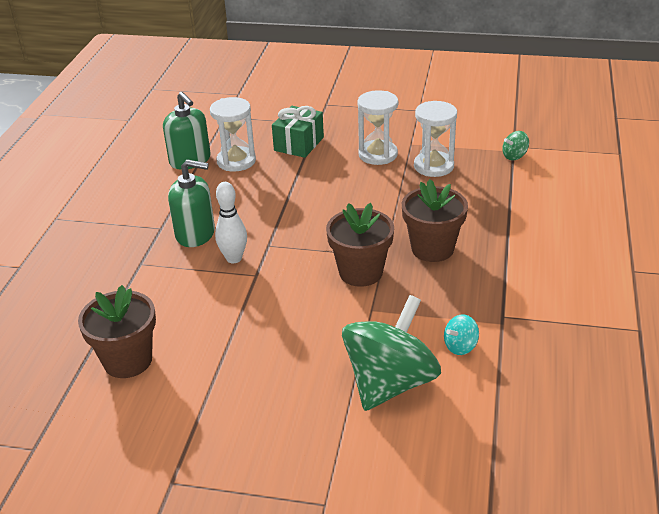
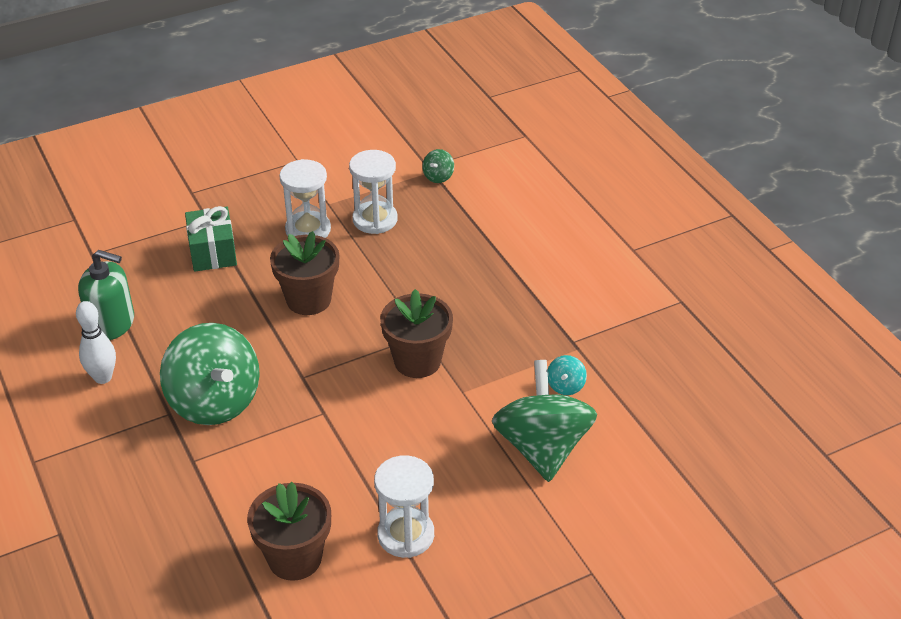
camera: 40 degrees left, 5 degrees up
green soap dispenser [168,159,215,247] -> green spinning top [160,323,260,425]
white hourglass [210,97,256,172] -> white hourglass moved to [374,455,434,558]
white bowling pin [215,182,247,263] -> white bowling pin moved to [76,301,116,384]
brown flower pot [402,179,468,262] -> brown flower pot moved to [270,231,339,315]

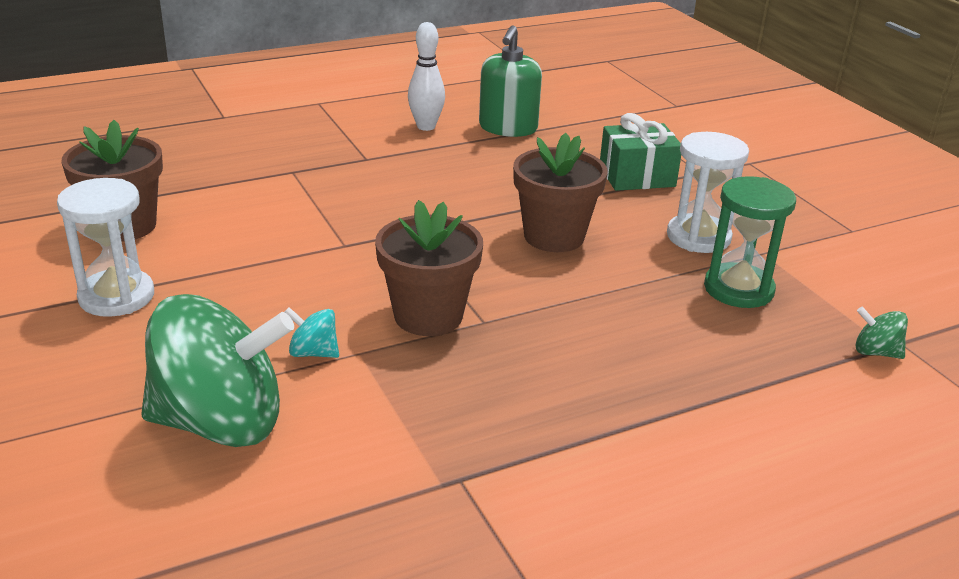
camera: 90 degrees right, 10 degrees down
green spinning top [160,323,260,425] -> none
white hourglass [349,150,397,234] -> green hourglass [704,176,796,308]
turquoise spinning top [547,355,587,395] -> turquoise spinning top moved to [285,307,339,358]

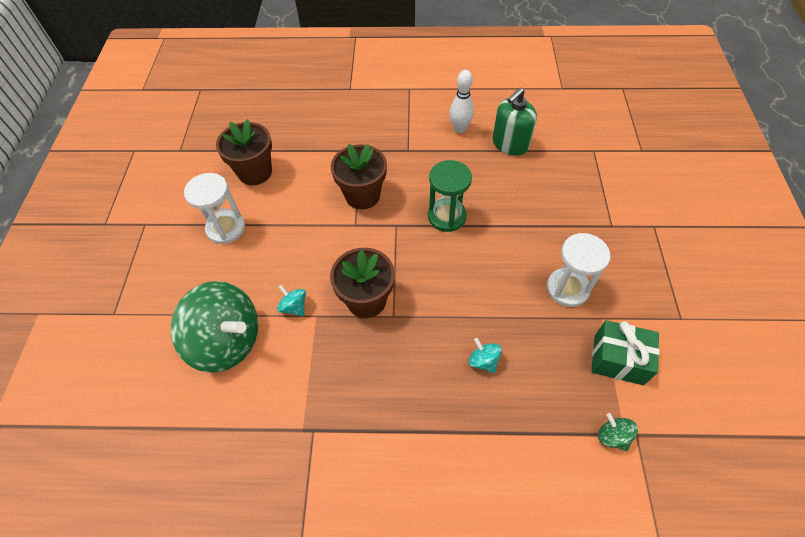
camera: 30 degrees right, 25 degrees up
brown flower pot [513,133,608,252] -> brown flower pot moved to [331,144,387,210]
green gift [600,113,681,191] -> green gift moved to [591,320,660,385]
green hourglass [704,176,796,308] -> green hourglass moved to [428,160,472,232]
none -> turquoise spinning top [469,338,502,373]

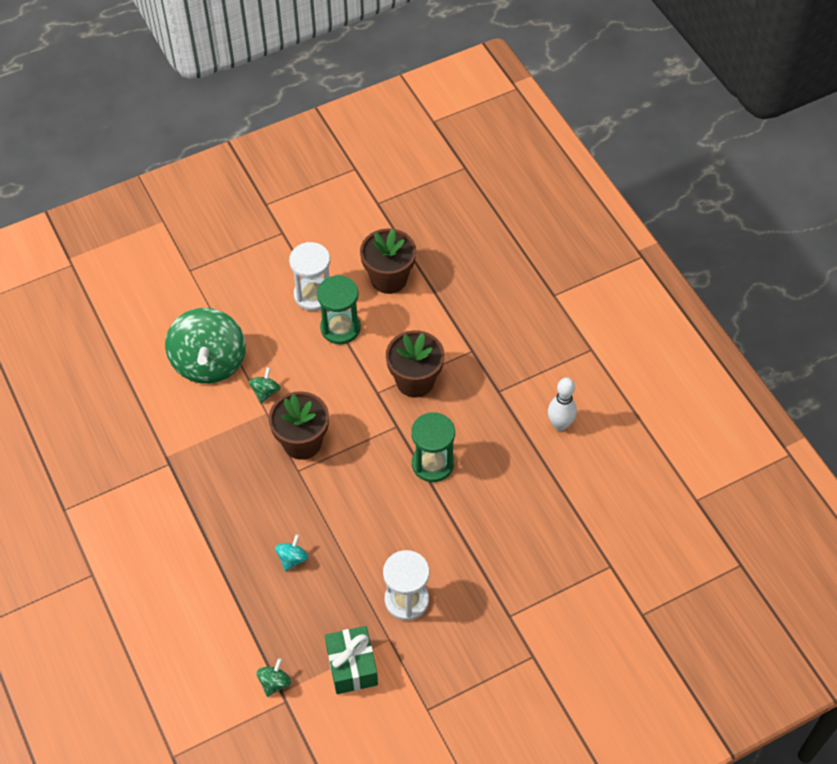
camera: 60 degrees right, 0 degrees up
turquoise spinning top [277,285,306,316] -> green spinning top [249,367,281,403]
green soap dispenser [493,88,537,156] -> none
none -> green hourglass [317,275,361,344]

